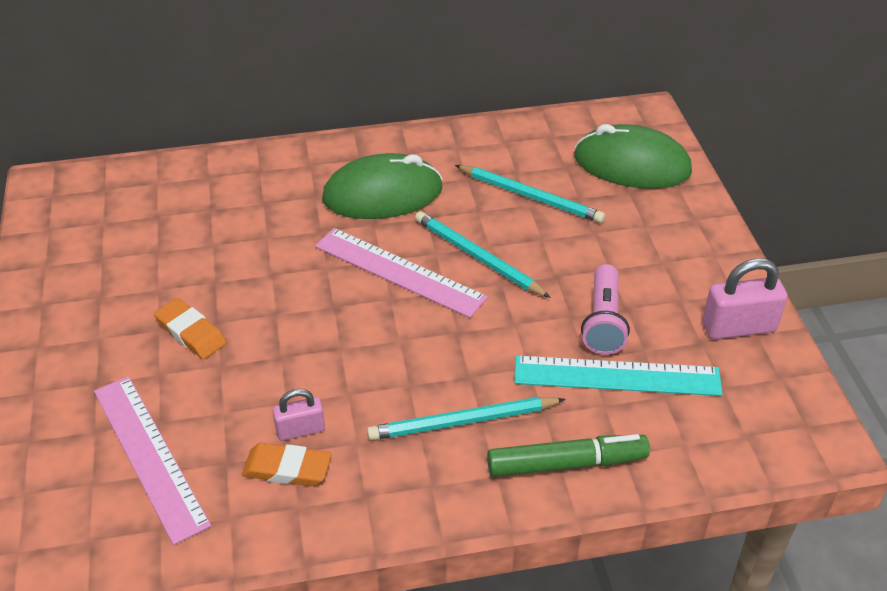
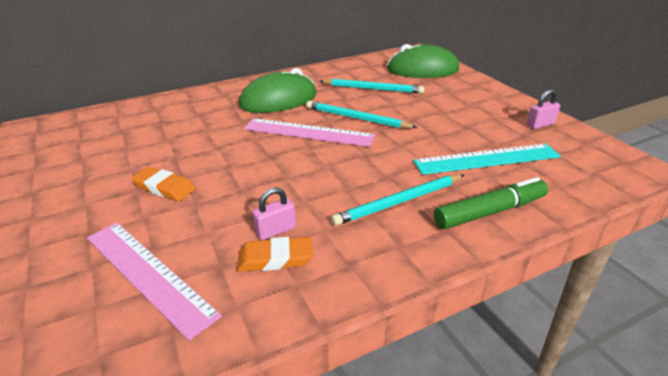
camera: 15 degrees left, 10 degrees down
pink flashlight [581,264,630,355] -> none
pink padlock [702,258,788,339] -> pink padlock [527,89,560,129], size x0.61

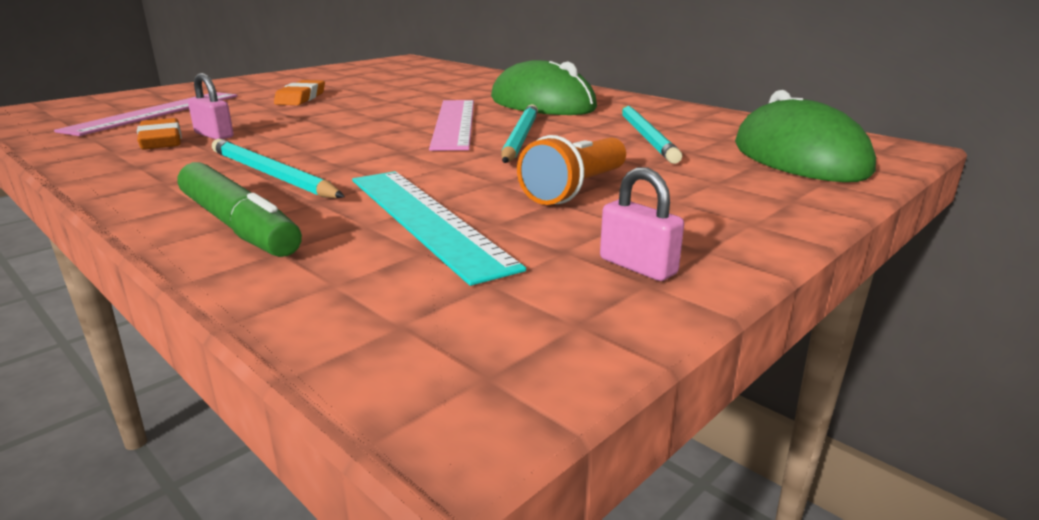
camera: 70 degrees right, 10 degrees down
none -> orange flashlight [517,135,626,205]

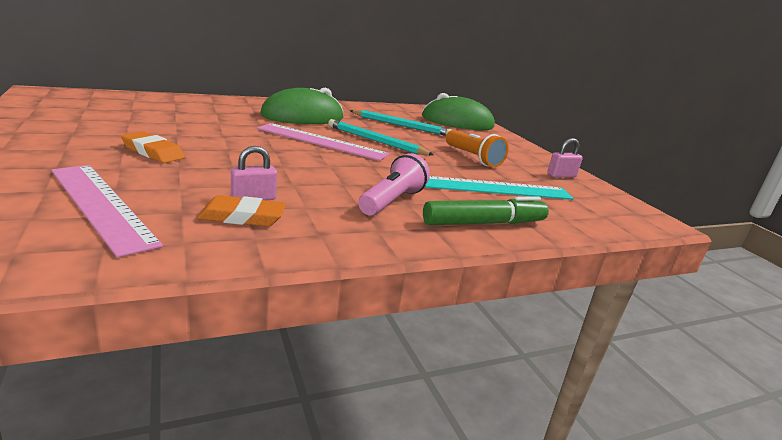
camera: 70 degrees left, 0 degrees up
turquoise pencil [212,139,345,198] -> pink flashlight [358,153,430,216]

